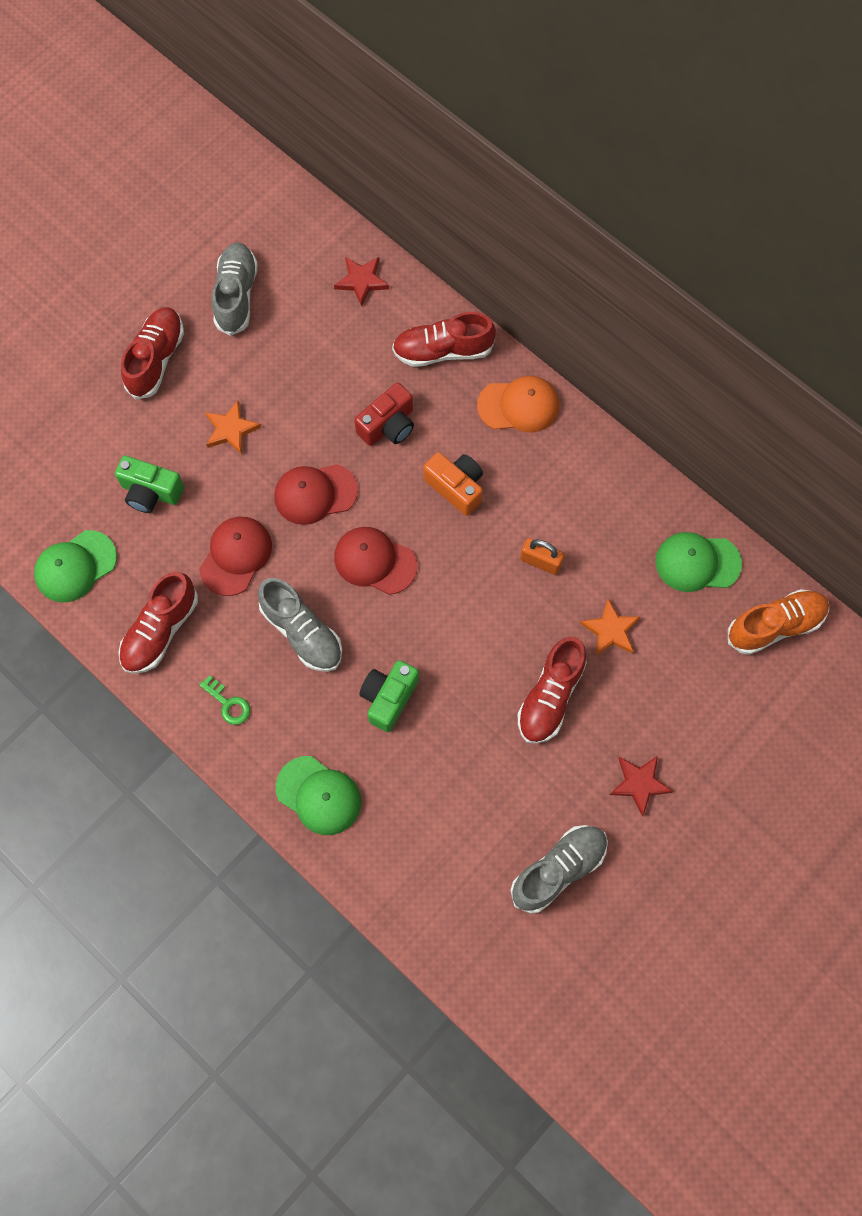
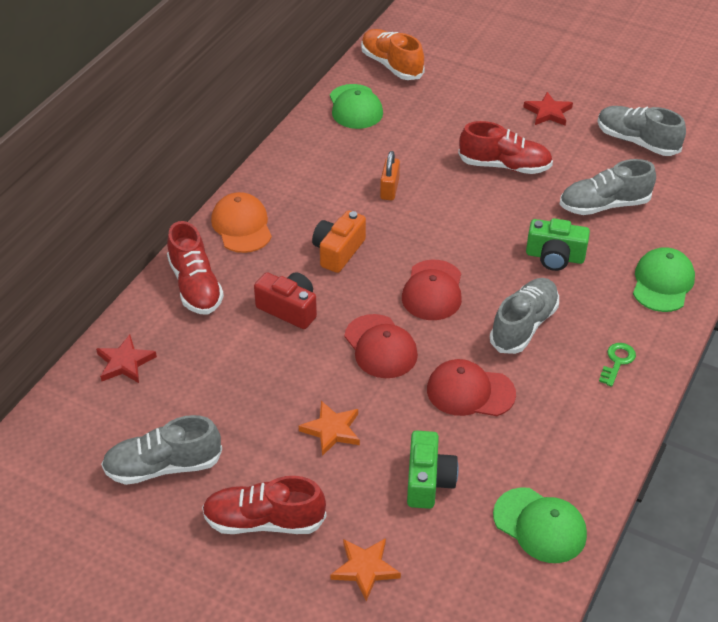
camera: 105 degrees left, 25 degrees down
red shoe [119,572,198,674] -> none
orange star [580,599,640,657] -> orange star moved to [331,538,401,601]
none -> grey shoe [559,159,656,215]

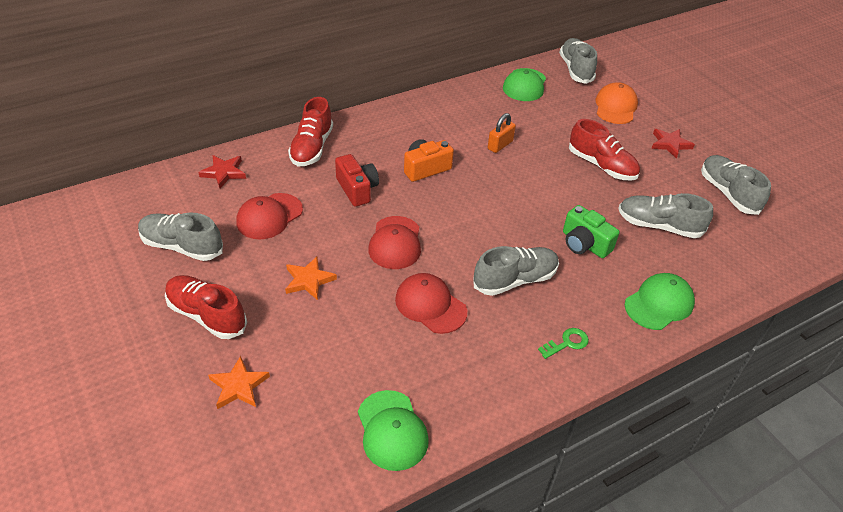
camera: 30 degrees right, 0 degrees up
orange cap [211,192,272,253] -> orange cap moved to [595,82,638,124]
orange shoe [361,29,425,80] -> grey shoe [559,38,597,84]
red cap [402,260,462,320] -> red cap moved to [236,193,303,239]
green camera [407,430,459,509] -> none

